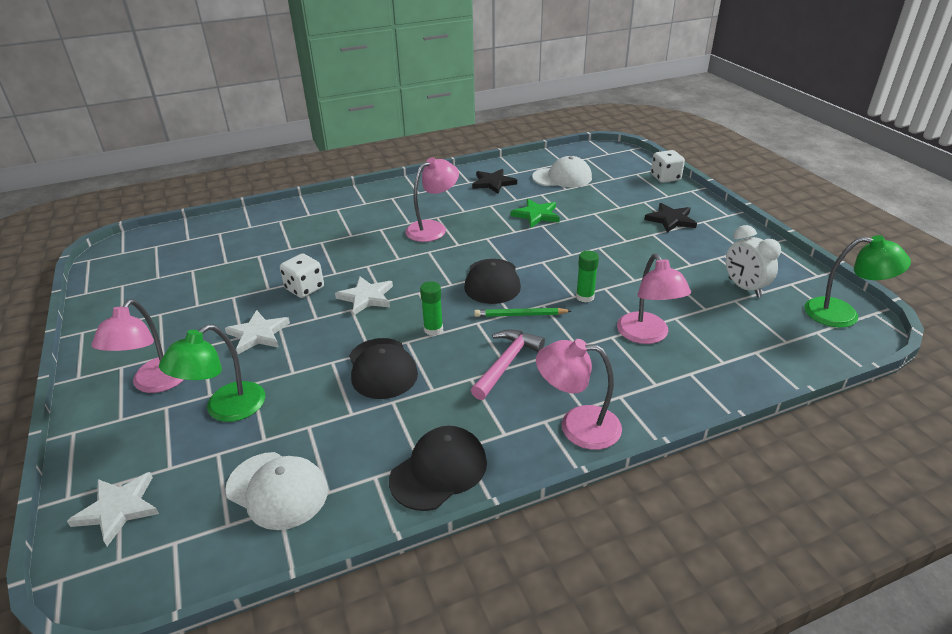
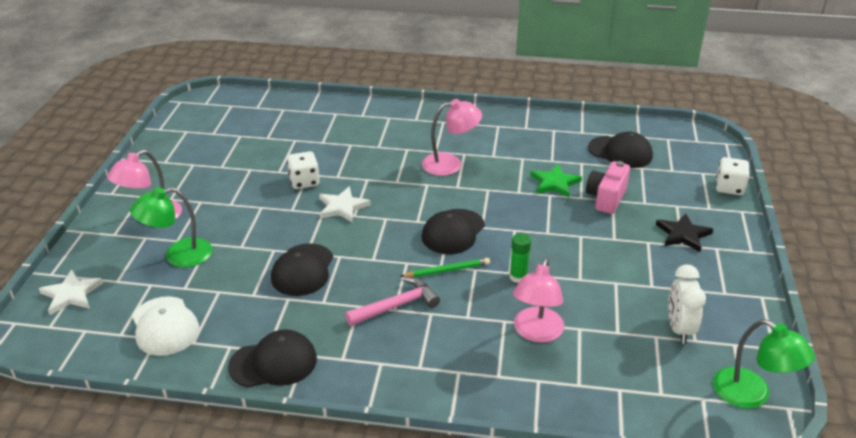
camera: 30 degrees right, 0 degrees up
white star [225,310,290,354] -> none
green glue stick [420,281,443,336] -> none
black star [472,169,517,194] -> none
green pencil [474,308,571,317] -> green pencil turned 135 degrees clockwise [400,258,490,277]
white cap [532,156,592,187] -> black cap [588,131,653,168]
pink lamp [536,339,622,450] -> none
none -> pink camera [586,161,630,214]

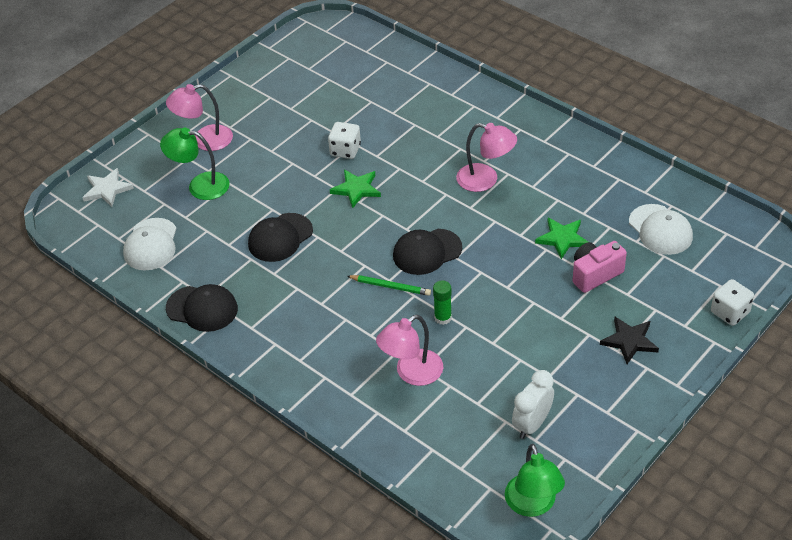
camera: 35 degrees right, 10 degrees up
white star [319,187,371,223] -> green star [330,170,381,208]
pink hammer [345,277,440,326] -> none
black cap [588,131,653,168] -> white cap [629,204,693,255]

